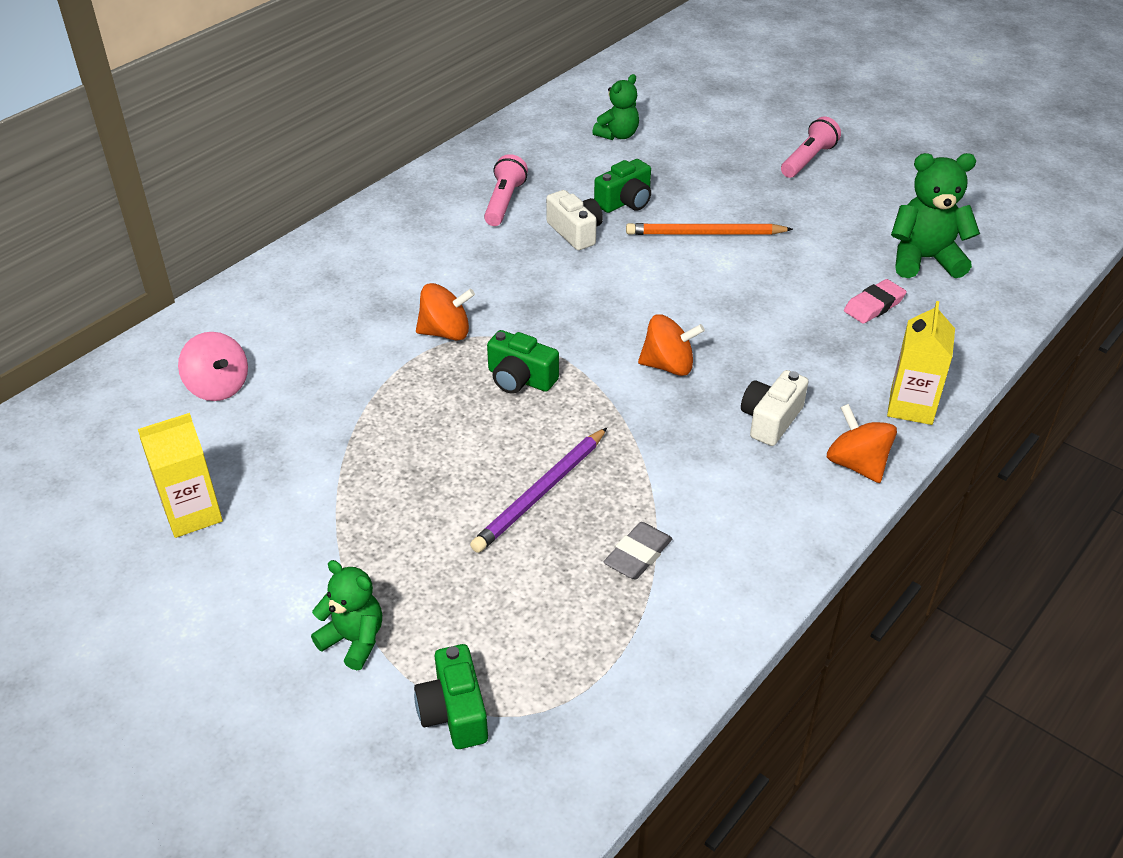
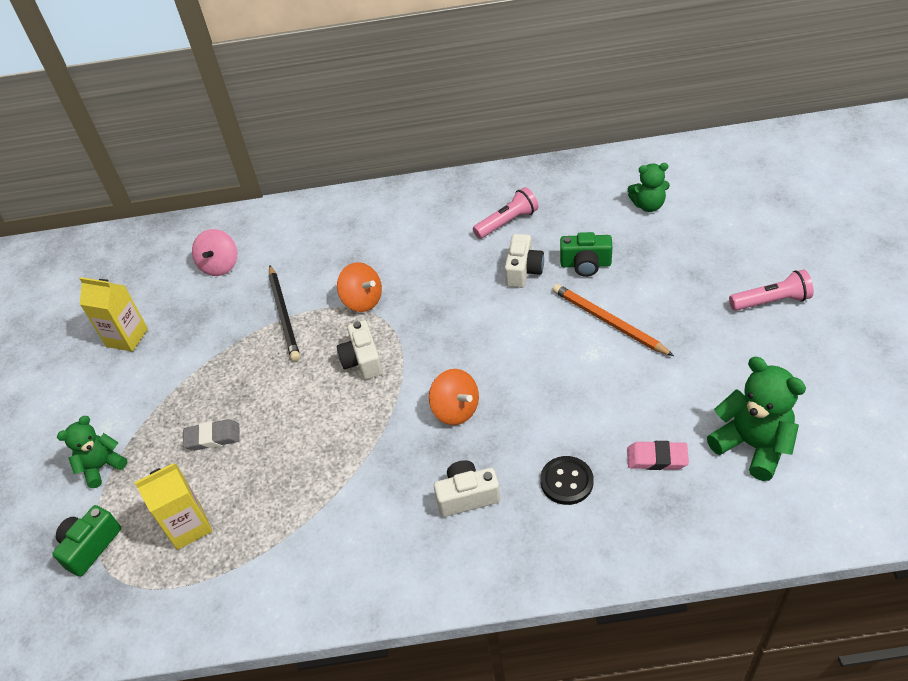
camera: 50 degrees right, 5 degrees up
green teddy bear [311,560,382,670] -> green teddy bear turned 120 degrees counterclockwise [57,416,127,488]
purple pencil [470,428,607,553] -> none
green camera [487,330,559,394] -> white camera [337,320,383,380]
grey eraser [604,522,673,579] -> grey eraser moved to [183,419,240,451]
orange spinning top [827,404,897,483] -> none
yellow carton [887,301,955,425] -> yellow carton moved to [134,463,212,550]
none -> black pencil [269,265,300,362]
none -> black button [540,456,594,505]

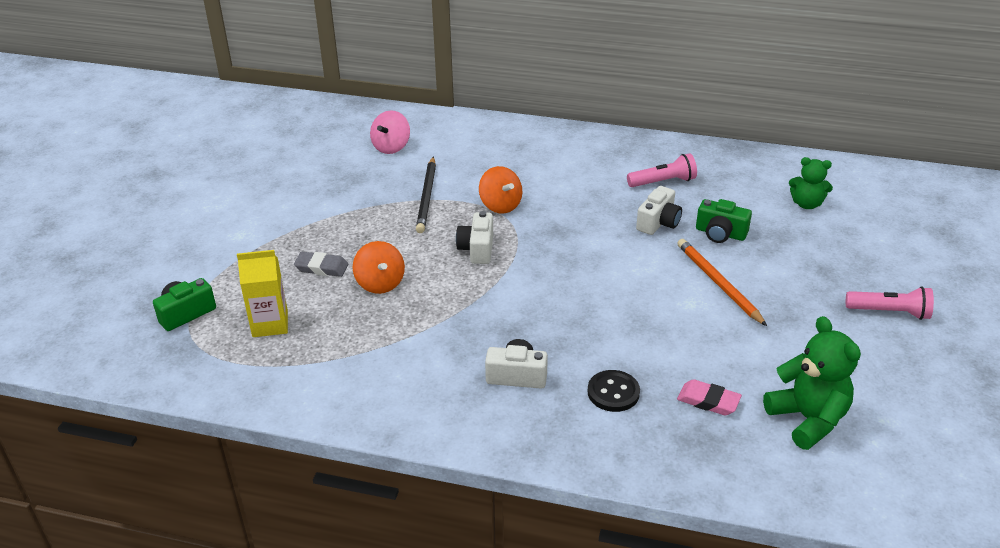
camera: 15 degrees right, 10 degrees down
green teddy bear [57,416,127,488] -> none
yellow carton [79,277,148,352] -> none
orange spinning top [429,369,479,425] -> orange spinning top moved to [353,241,405,294]

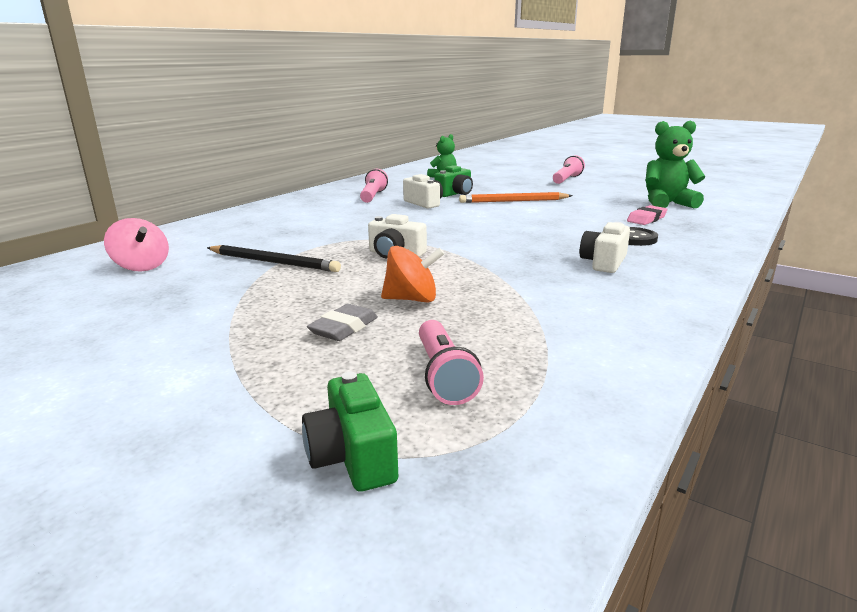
camera: 70 degrees left, 15 degrees down
yellow carton [237,250,288,337] -> pink flashlight [419,320,484,405]
orange spinning top [479,166,522,214] -> none

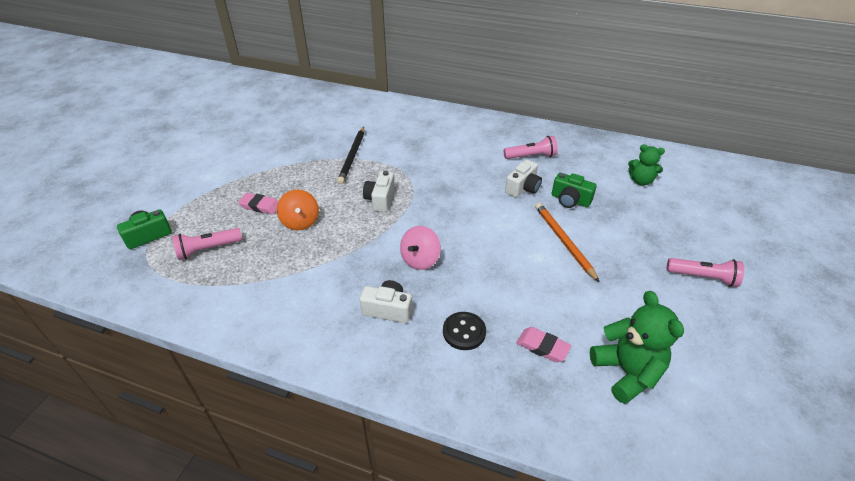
camera: 75 degrees right, 20 degrees up
pink spinning top [104,218,169,272] -> pink spinning top moved to [400,226,441,270]
grey eraser [307,304,378,341] -> pink eraser [238,193,278,214]

